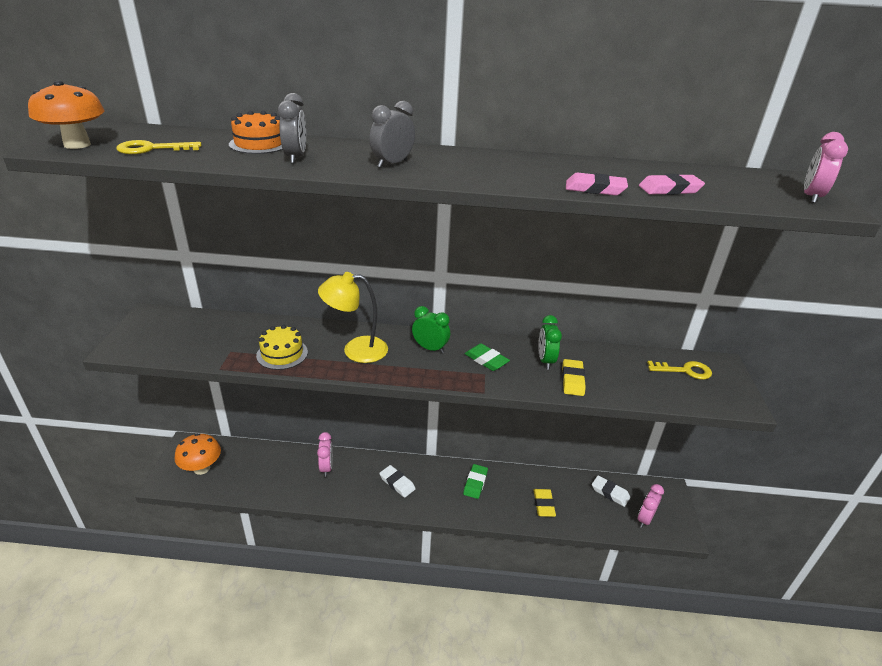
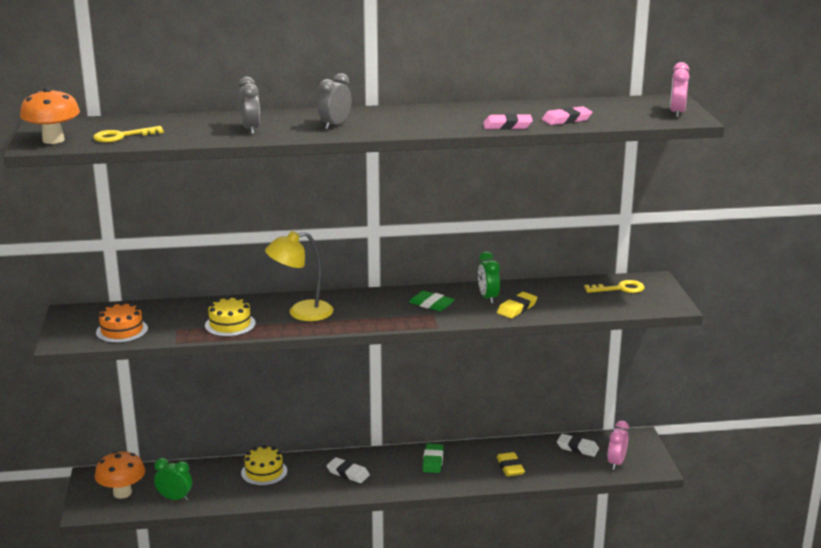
camera: 10 degrees left, 10 degrees down
orange cake [229,111,283,154] -> orange cake moved to [96,302,148,343]
pink clock [317,432,333,477] -> yellow cake [241,445,287,486]
green clock [412,306,450,353] -> green clock moved to [154,458,192,501]
yellow eraser [562,359,586,396] -> yellow eraser turned 45 degrees clockwise [497,292,537,318]

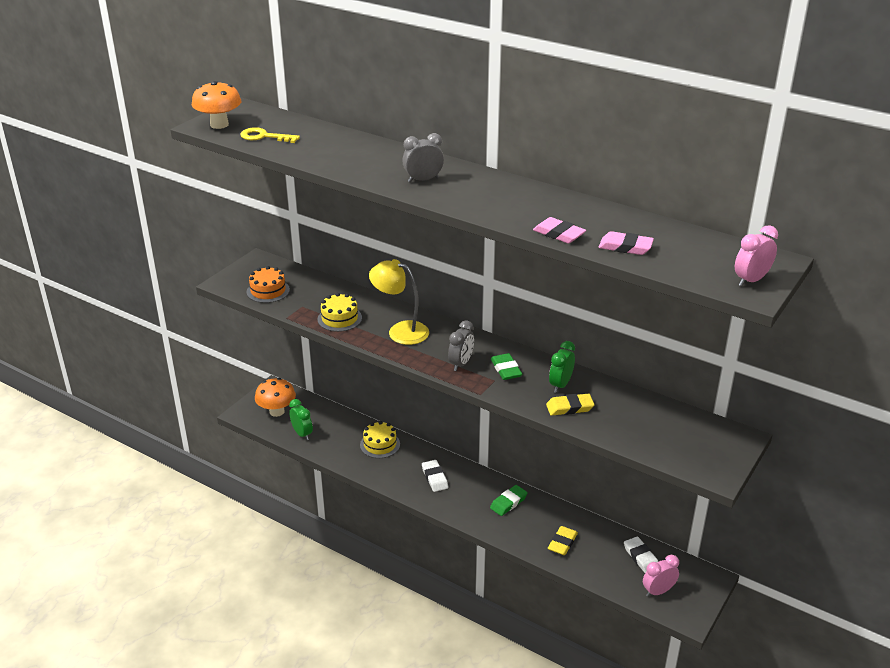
camera: 40 degrees right, 10 degrees up
grey clock [239,77,260,134] -> grey clock moved to [448,320,474,371]
yellow key [584,280,645,293] -> none

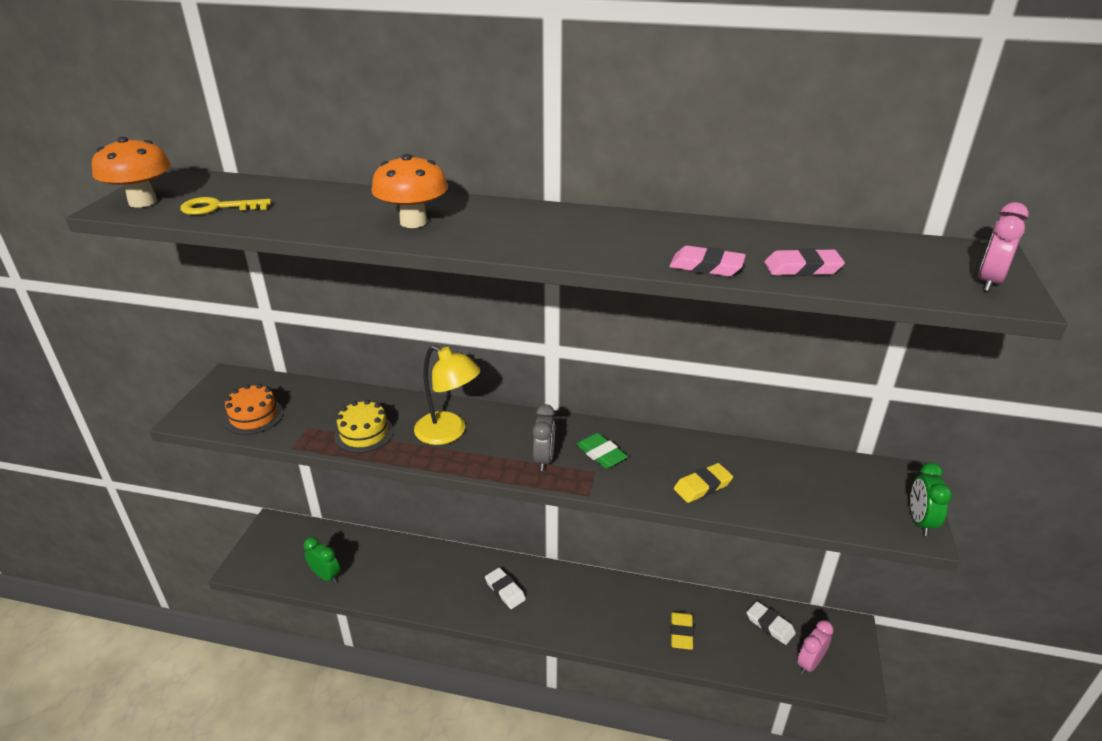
camera: 20 degrees left, 0 degrees up
orange mushroom [255,378,296,417] -> orange mushroom moved to [371,154,448,228]
yellow cake [360,421,400,458] -> none
yellow lamp [369,259,429,345] -> yellow lamp turned 150 degrees counterclockwise [414,345,481,445]
grey clock [402,133,444,183] -> none
green eraser [490,485,528,516] -> none
green clock [549,341,575,393] -> green clock moved to [910,463,952,536]

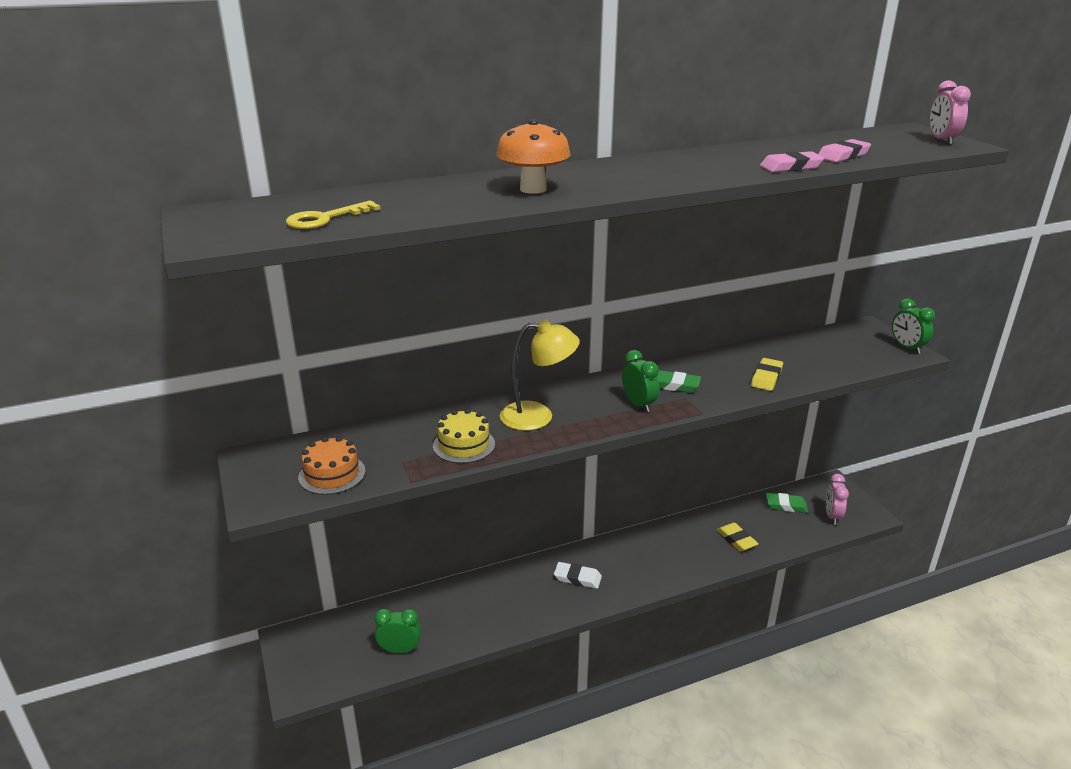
camera: 35 degrees left, 5 degrees down
orange mushroom [92,137,171,208] -> none
grey clock [533,404,555,471] -> green clock [622,350,659,412]
white eraser [746,601,796,645] -> green eraser [766,493,808,513]

